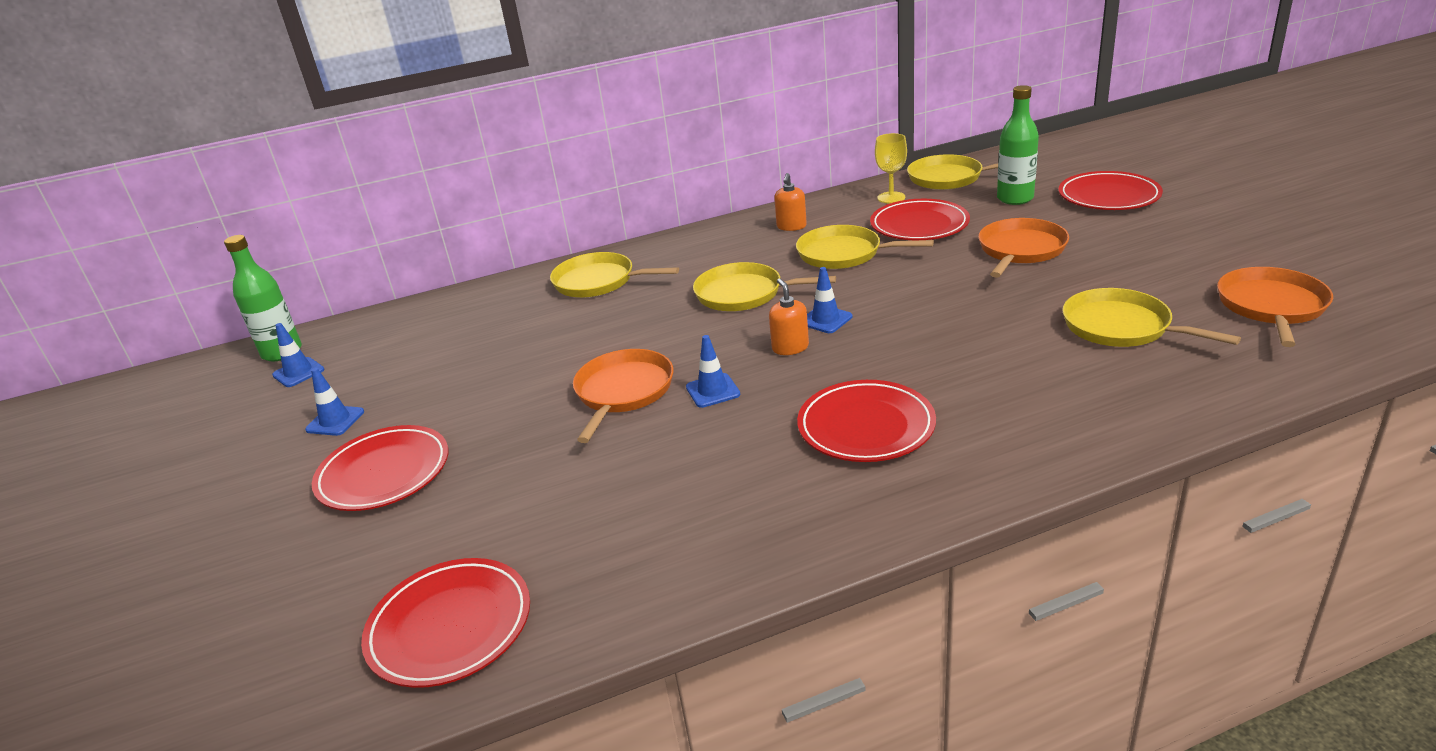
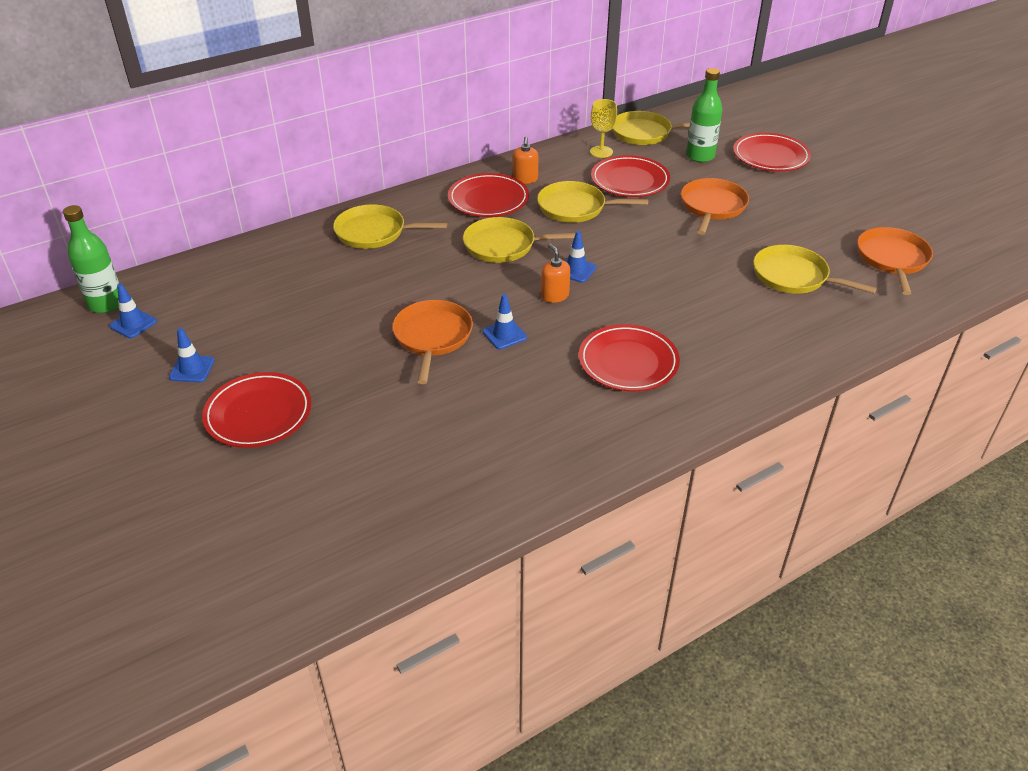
camera: 15 degrees left, 10 degrees up
red plate [361,558,530,688] -> red plate moved to [448,173,529,217]

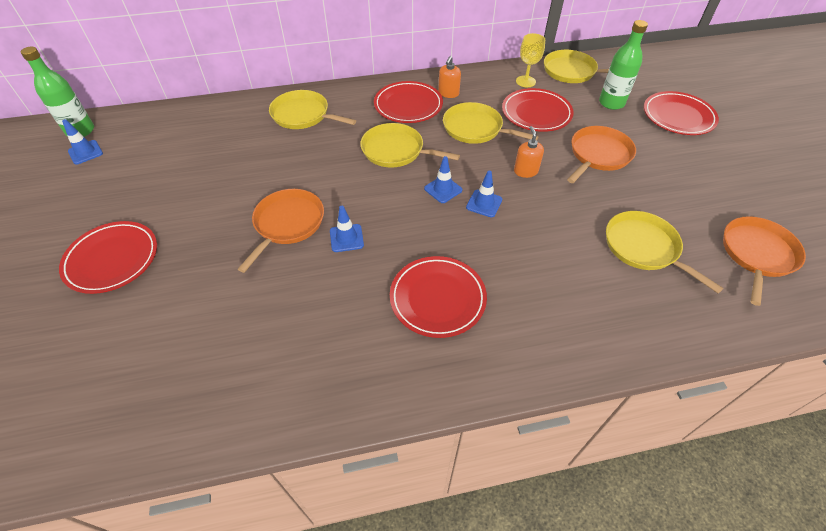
camera: 20 degrees right, 10 degrees up
blue traffic cone [169,328,215,382] -> blue traffic cone moved to [466,171,502,217]
orange soap dispenser [541,243,570,303] -> orange soap dispenser moved to [514,126,544,178]

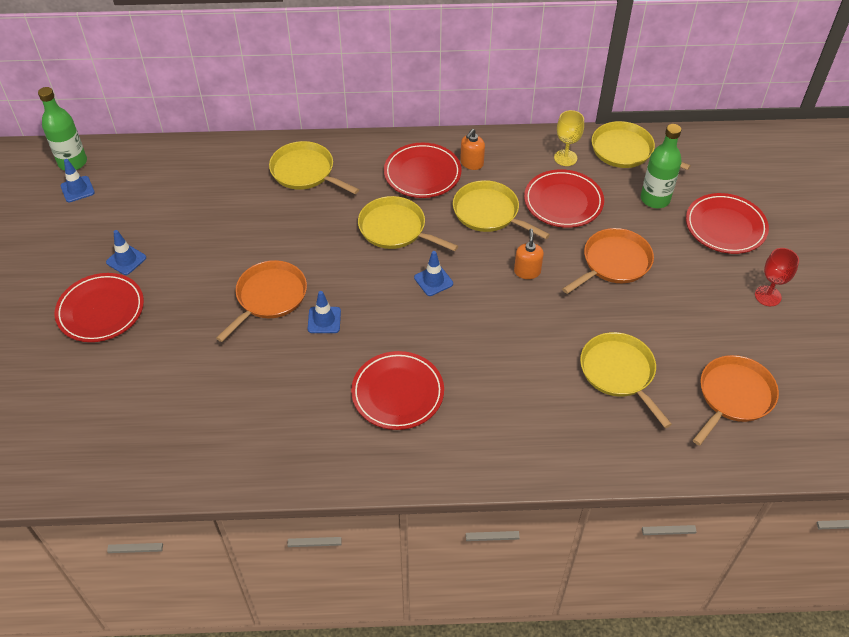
camera: 10 degrees right, 0 degrees up
blue traffic cone [466,171,502,217] -> blue traffic cone moved to [106,230,146,275]
none -> red goblet [755,248,799,306]

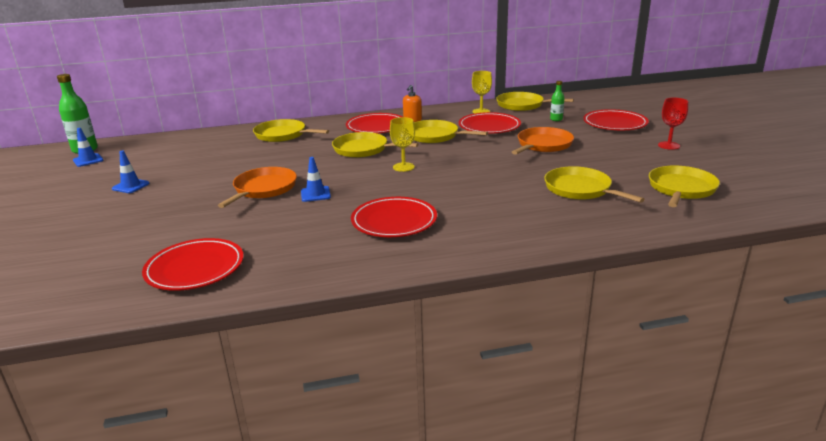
camera: 10 degrees left, 25 degrees down
red plate [55,273,144,342] -> red plate moved to [142,238,244,291]
blue traffic cone [414,251,453,296] -> yellow goblet [390,117,415,172]
orange soap dispenser [514,229,544,279] -> none
green bottle [641,124,682,208] -> green bottle [550,81,564,121], size x0.54
orange pan [693,355,779,446] -> yellow pan [649,166,720,207]

